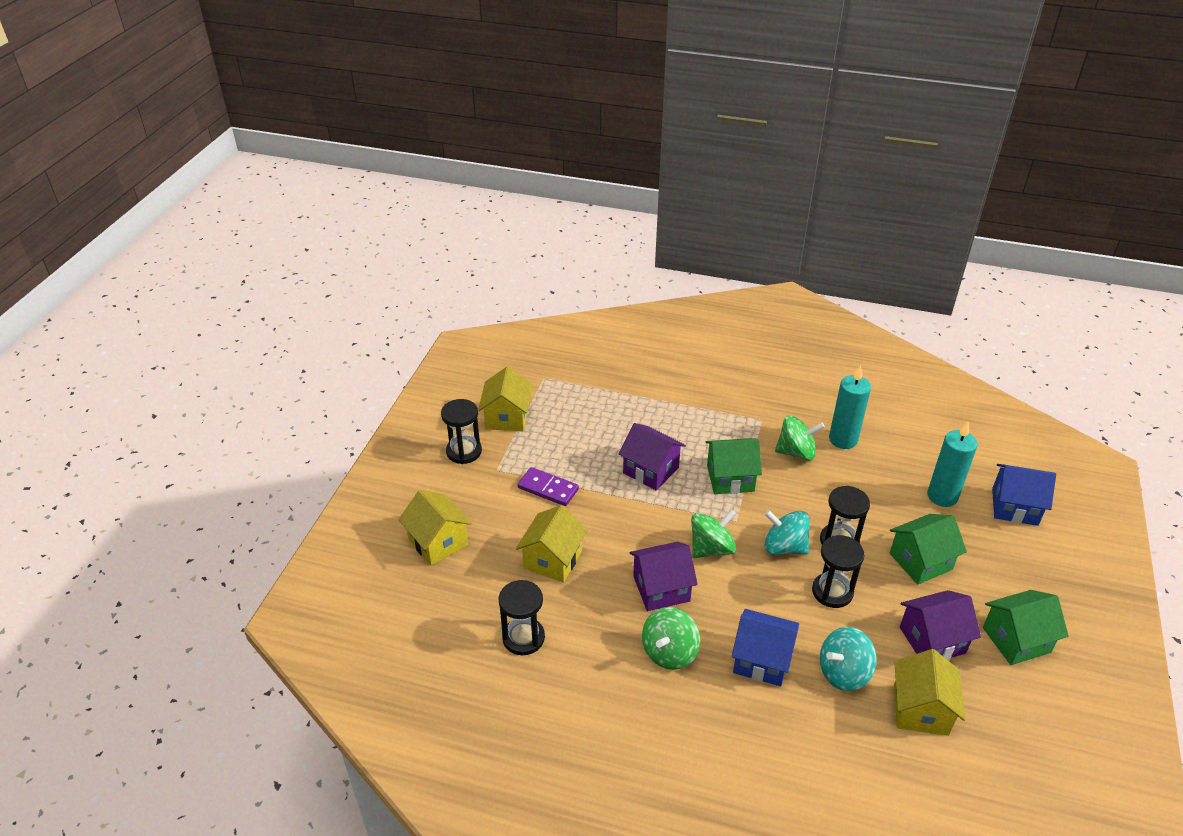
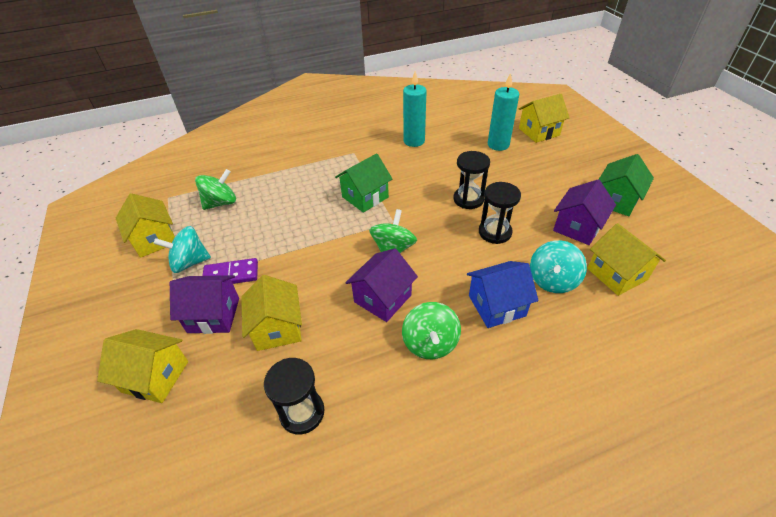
camera: 35 degrees left, 5 degrees up
black hourglass [441,399,482,464] -> none
purple house [619,423,686,490] -> purple house moved to [170,275,239,334]
turquoise spinning top [765,510,810,555] -> turquoise spinning top moved to [154,226,211,273]
green spinning top [775,415,825,461] -> green spinning top moved to [195,169,236,210]
green house [890,514,967,585] -> none
blue house [992,464,1056,526] -> yellow house [519,94,569,143]

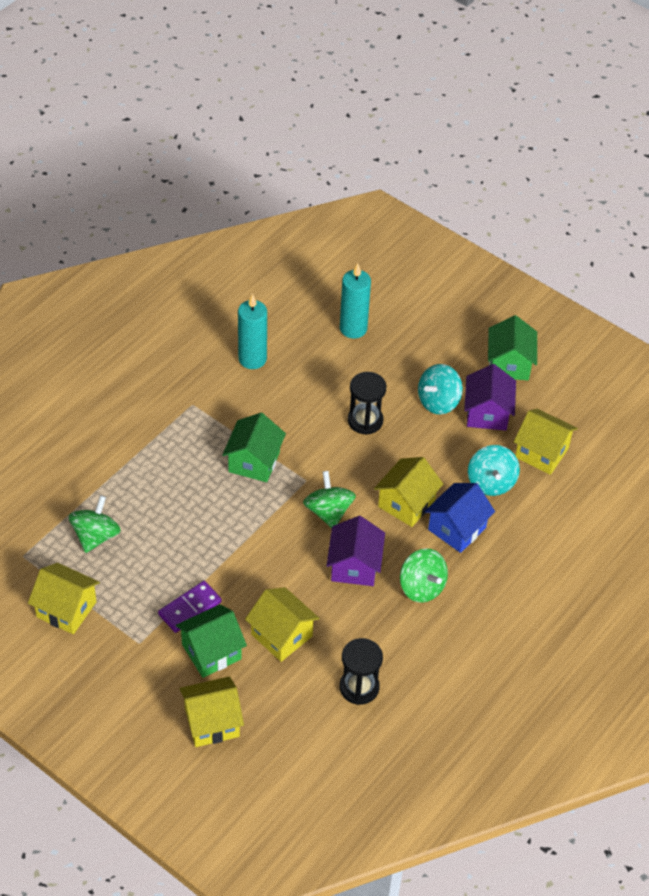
camera: 35 degrees left, 5 degrees up
turquoise spinning top [154,226,211,273] -> turquoise spinning top moved to [418,364,463,414]
purple house [170,275,239,334] -> green house [176,604,247,678]
black hourglass [479,182,521,244] -> none
yellow house [519,94,569,143] -> yellow house moved to [374,457,443,527]

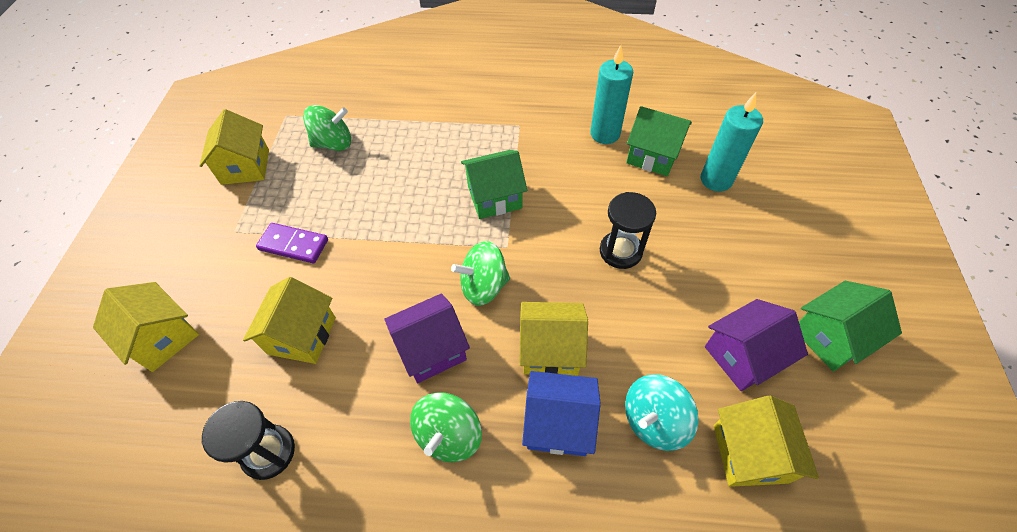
camera: 60 degrees right, 5 degrees up
green house [176,604,247,678] -> green house moved to [626,106,692,176]
green spinning top [303,471,356,528] -> green spinning top turned 150 degrees counterclockwise [451,241,510,306]
turquoise spinning top [418,364,463,414] -> none

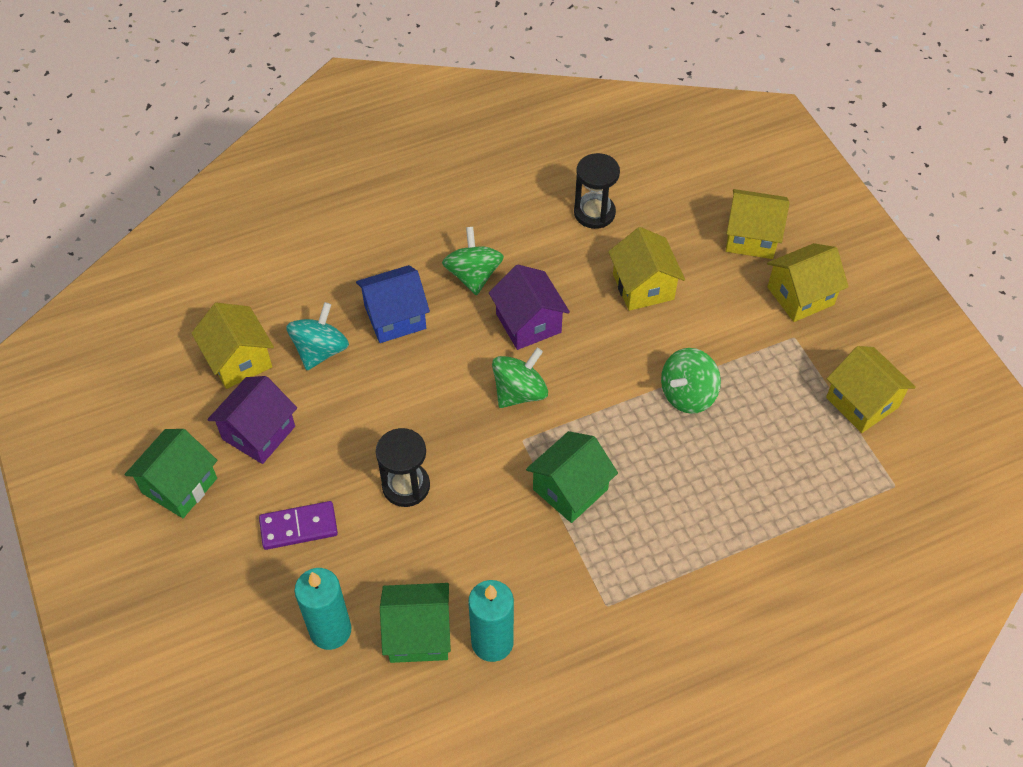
camera: 150 degrees right, 0 degrees up
purple domino [256,223,328,263] -> purple domino moved to [259,501,338,550]
green spinning top [303,105,351,151] -> green spinning top moved to [661,348,721,414]
purple house [384,293,470,383] -> purple house turned 60 degrees counterclockwise [489,265,570,350]
yellow house [519,302,588,376] -> yellow house moved to [767,243,849,322]

